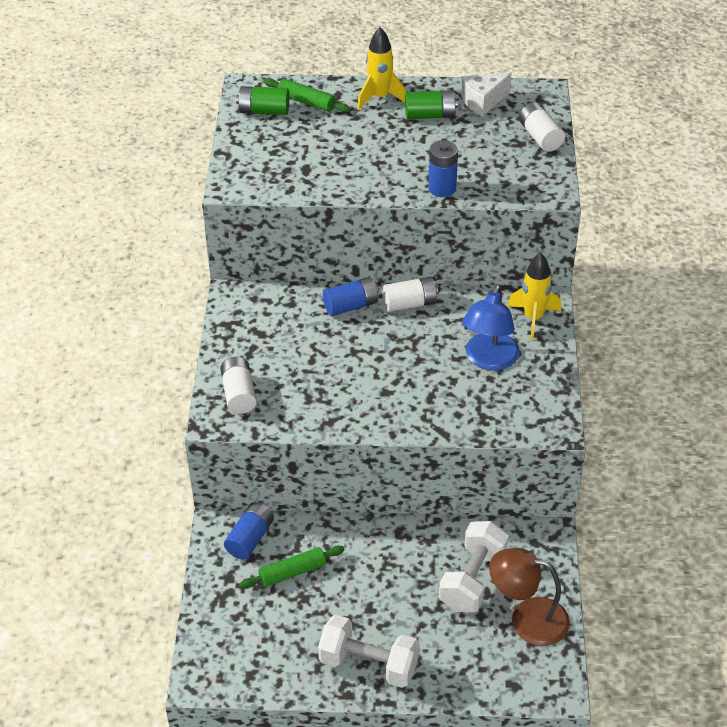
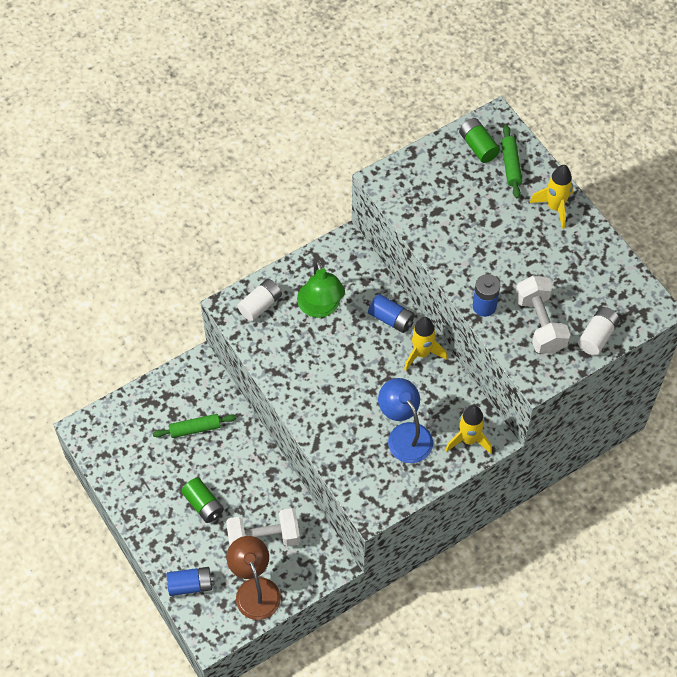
camera: 55 degrees right, 15 degrees up
blue battery [224,502,274,560] -> blue battery moved to [167,567,214,596]
green rolling pin [239,545,345,589] -> green rolling pin turned 45 degrees counterclockwise [153,414,237,438]
white dumbbell [318,615,419,688] -> white dumbbell moved to [515,276,571,354]
white battery [383,277,438,312] -> yellow rocket [404,317,447,371]
green battery [405,90,458,119] -> green battery moved to [181,478,224,523]
white cheese [461,73,512,116] -> none
blue lamp [462,284,520,371] -> blue lamp turned 75 degrees clockwise [378,378,433,463]
none -> green lamp [297,260,345,318]

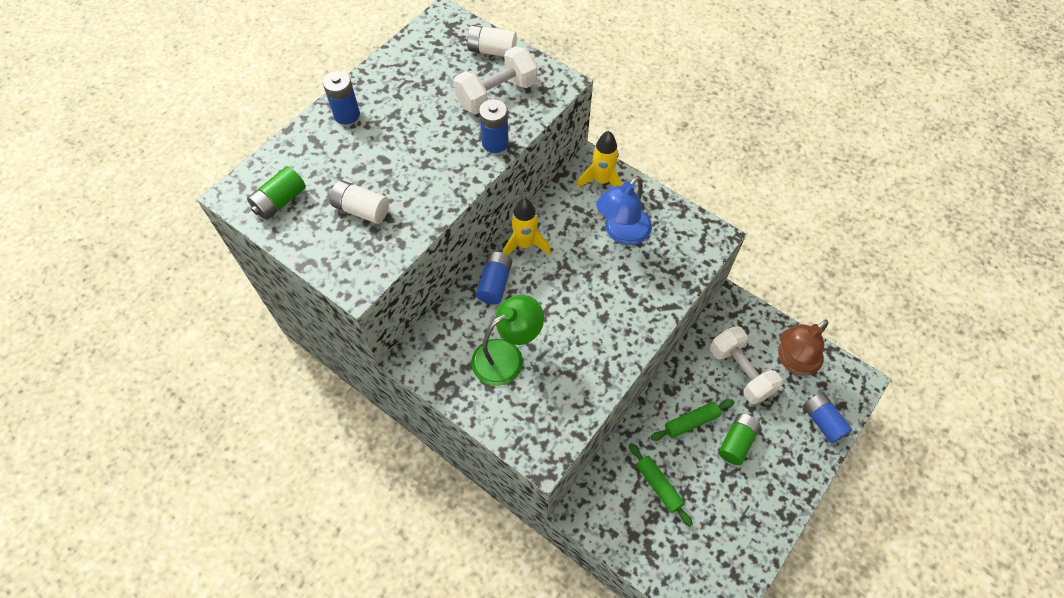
camera: 110 degrees left, 0 degrees up
white battery [237,279,282,321] -> white battery moved to [330,180,389,224]
green rolling pin [501,125,522,199] -> green rolling pin moved to [651,399,734,441]
yellow rocket [530,165,573,229] -> blue battery [323,71,360,125]

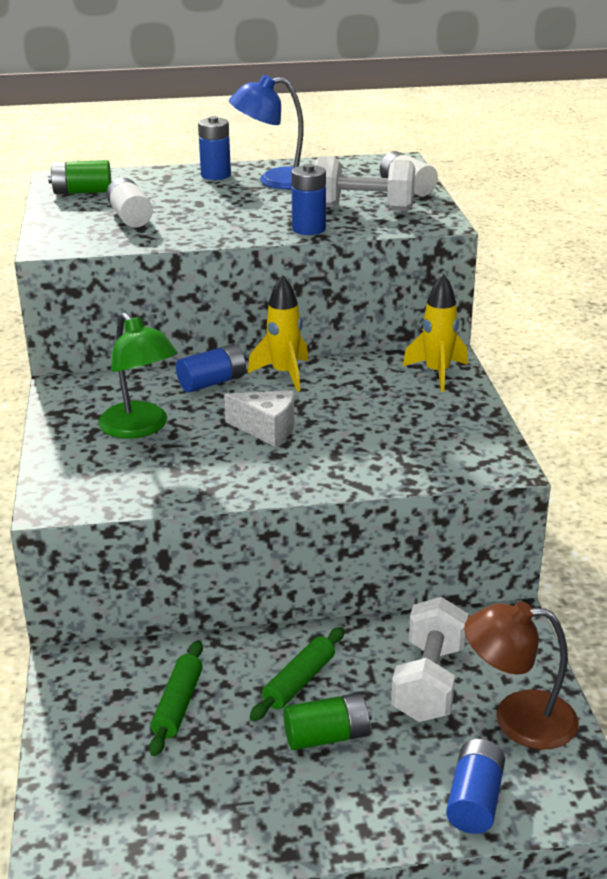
camera: 45 degrees right, 30 degrees down
green lamp [471,295,544,386] -> green lamp turned 45 degrees clockwise [98,313,178,438]
blue lamp [596,176,652,245] -> blue lamp moved to [229,75,304,189]
green rolling pin [651,399,734,441] -> green rolling pin turned 75 degrees counterclockwise [250,627,345,721]
none -> white cheese [224,390,294,446]

